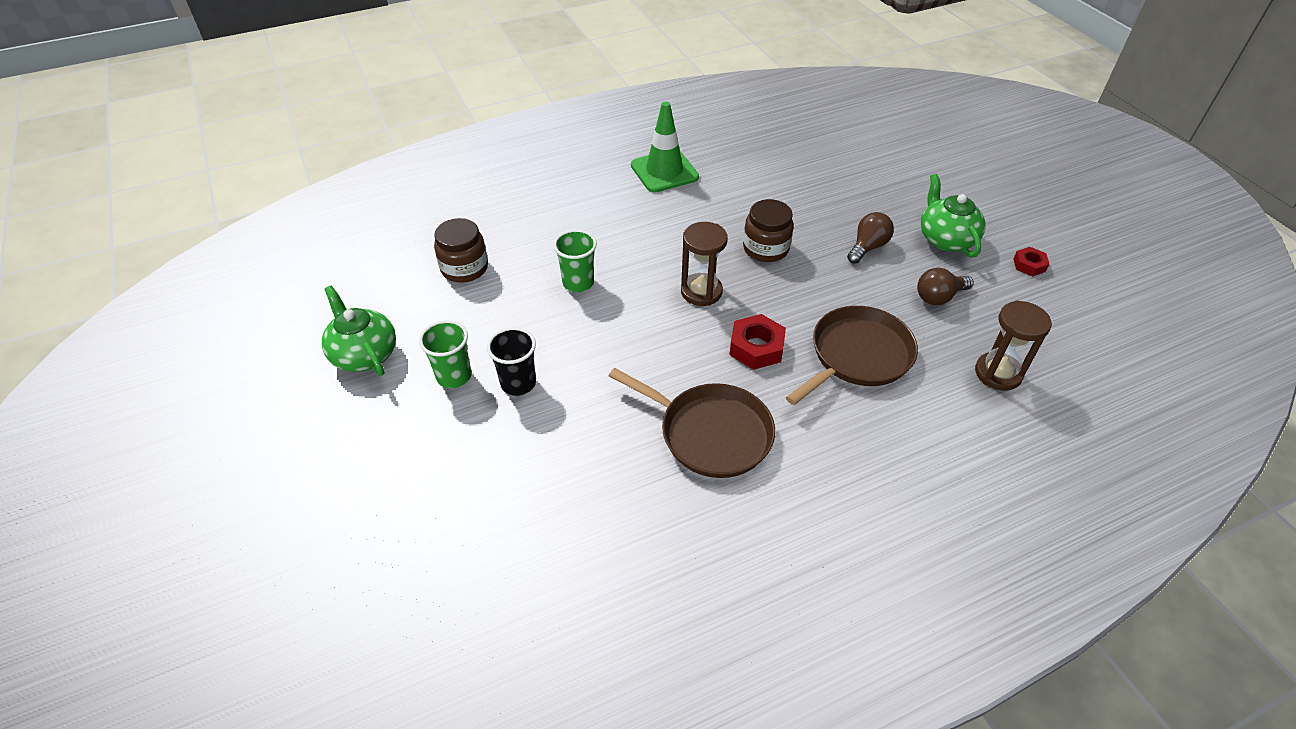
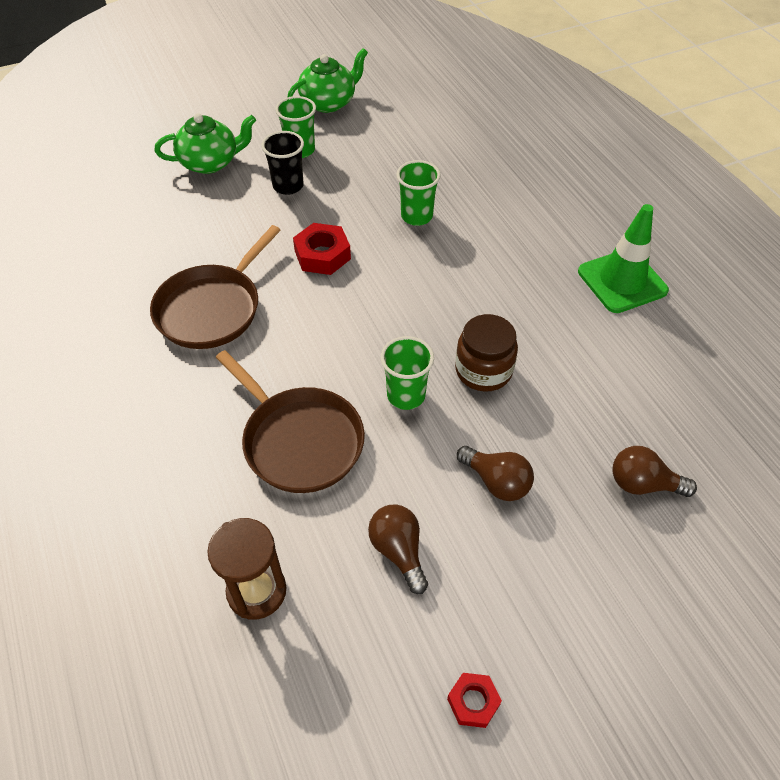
camera: 90 degrees right, 5 degrees up
brown jar [434,218,488,283] -> none
brown hourglass [681,222,728,306] -> none
red nut [729,314,786,370] -> red nut moved to [293,223,351,275]
green teapot [921,174,986,257] -> green teapot moved to [155,113,256,174]
none -> green cup [381,336,434,410]
none -> brown light bulb [612,446,697,497]

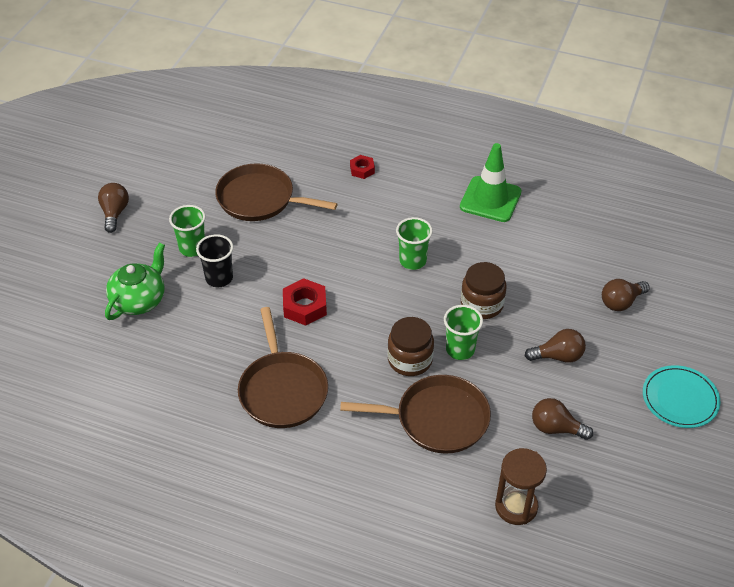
camera: 45 degrees left, 5 degrees down
green teapot [287,48,368,113] -> none
green cup [396,160,441,226] -> green cup moved to [396,217,433,270]
red nut [447,673,502,728] -> red nut moved to [350,155,375,179]
none -> brown light bulb [98,183,129,233]
none -> brown pan [215,163,338,221]
none -> brown jar [388,317,434,376]
none -> turquoise plate [643,365,720,428]

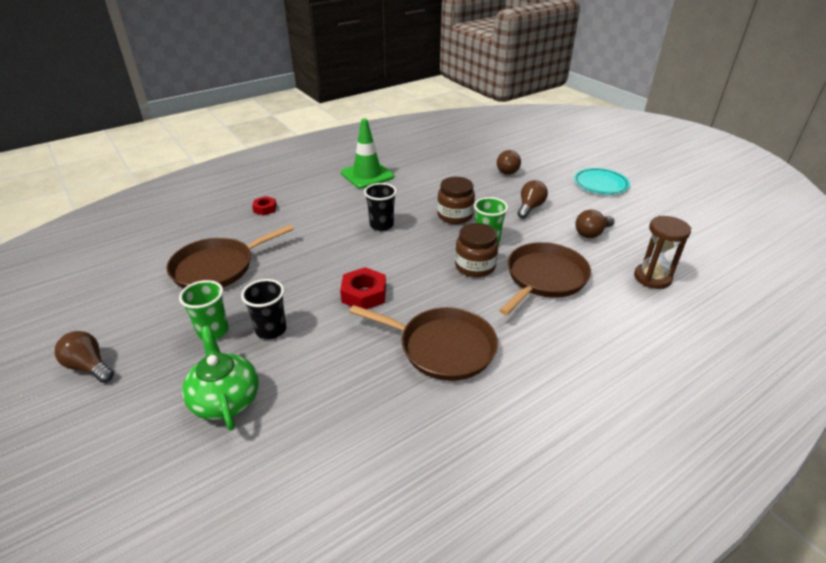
camera: 55 degrees left, 10 degrees down
green cup [396,217,433,270] -> black cup [364,183,397,231]

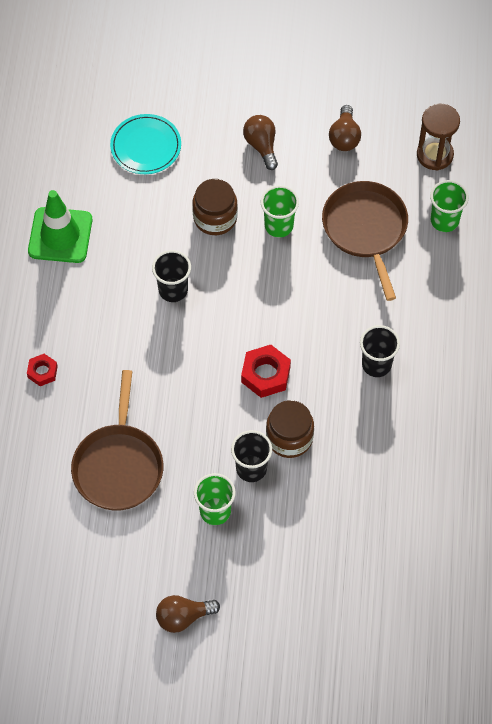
camera: 50 degrees left, 25 degrees up
green teapot [182,326,259,430] -> none
brown pan [349,305,498,381] -> black cup [360,325,400,377]
brown jar [455,223,499,277] -> brown jar moved to [266,400,314,458]
brown light bulb [497,150,521,175] -> none
turquoise plate [574,168,630,195] -> turquoise plate moved to [110,114,181,174]
none -> green cup [430,180,469,232]

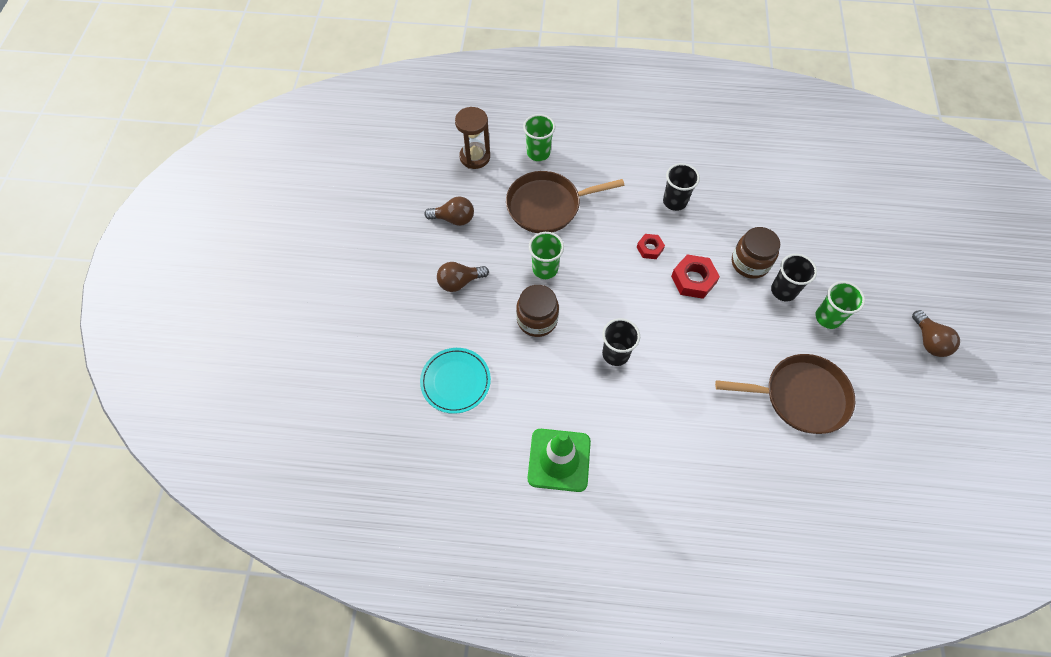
camera: 90 degrees left, 0 degrees up
red nut [27,354,58,386] -> red nut moved to [637,234,665,259]

